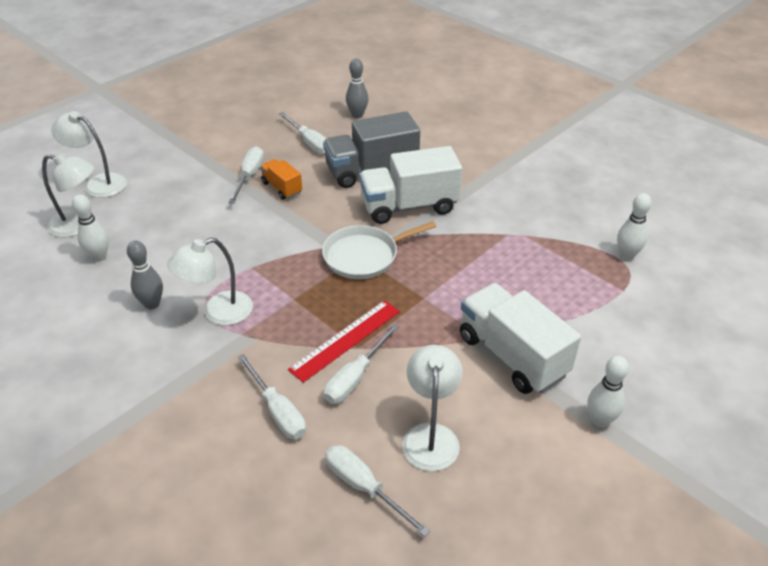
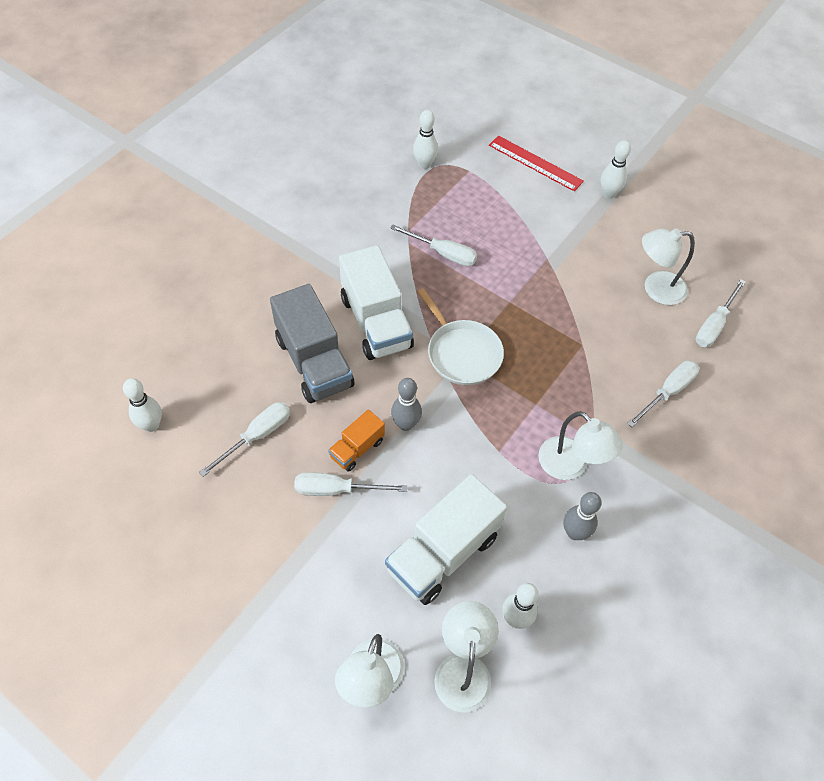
camera: 100 degrees left, 15 degrees up
red ruler [288,300,400,383] -> red ruler moved to [489,136,584,191]
white screwdriver [324,324,399,404] -> white screwdriver moved to [390,225,477,266]
grey bowling pin [346,58,369,118] -> grey bowling pin moved to [391,378,422,431]
white truck [460,283,581,394] -> white truck moved to [385,474,507,605]
none -> white bowling pin [123,378,162,432]

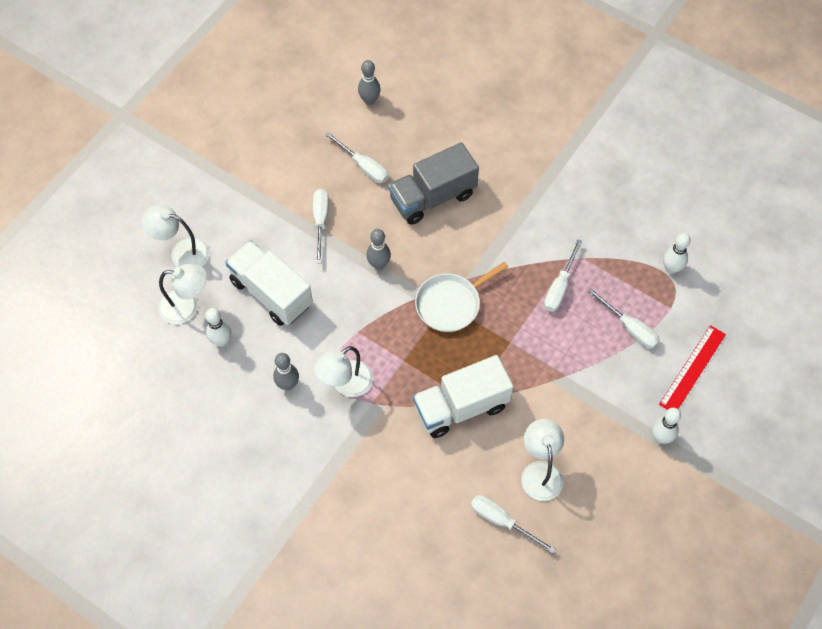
camera: 90 degrees right, 5 degrees up
white bowling pin [123,378,162,432] -> grey bowling pin [358,60,380,105]
orange truck [328,410,385,472] -> none
white truck [339,245,414,360] -> white truck moved to [413,355,513,438]
white screwdriver [627,360,699,427] -> white screwdriver moved to [588,288,660,349]

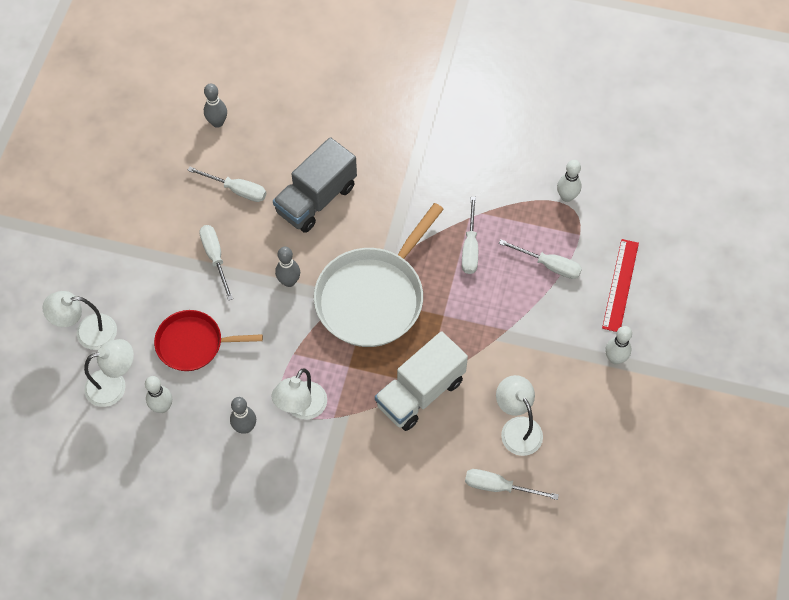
camera: 20 degrees left, 0 degrees up
white truck [225,240,313,326] -> red pan [154,310,263,371]
white pan [415,262,508,332] -> white pan [314,203,444,347], size x1.66

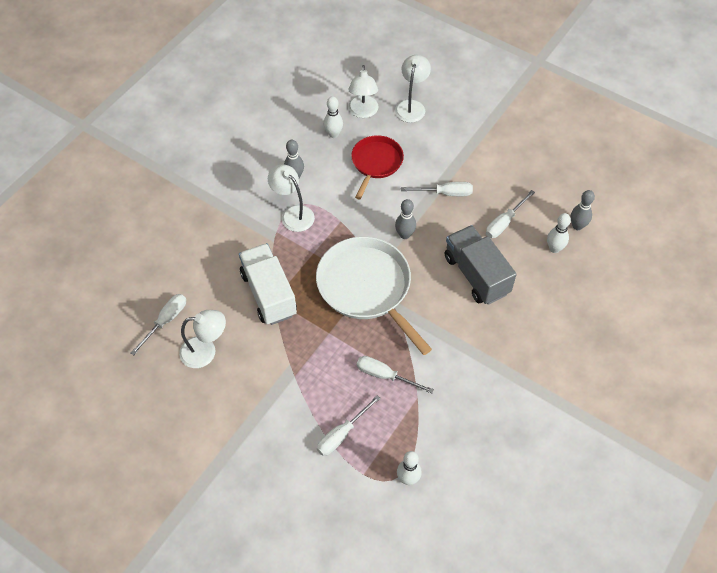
camera: 110 degrees right, 5 degrees down
red ruler [602,239,639,332] -> none
white bowling pin [605,326,632,364] -> white bowling pin moved to [547,213,571,253]

